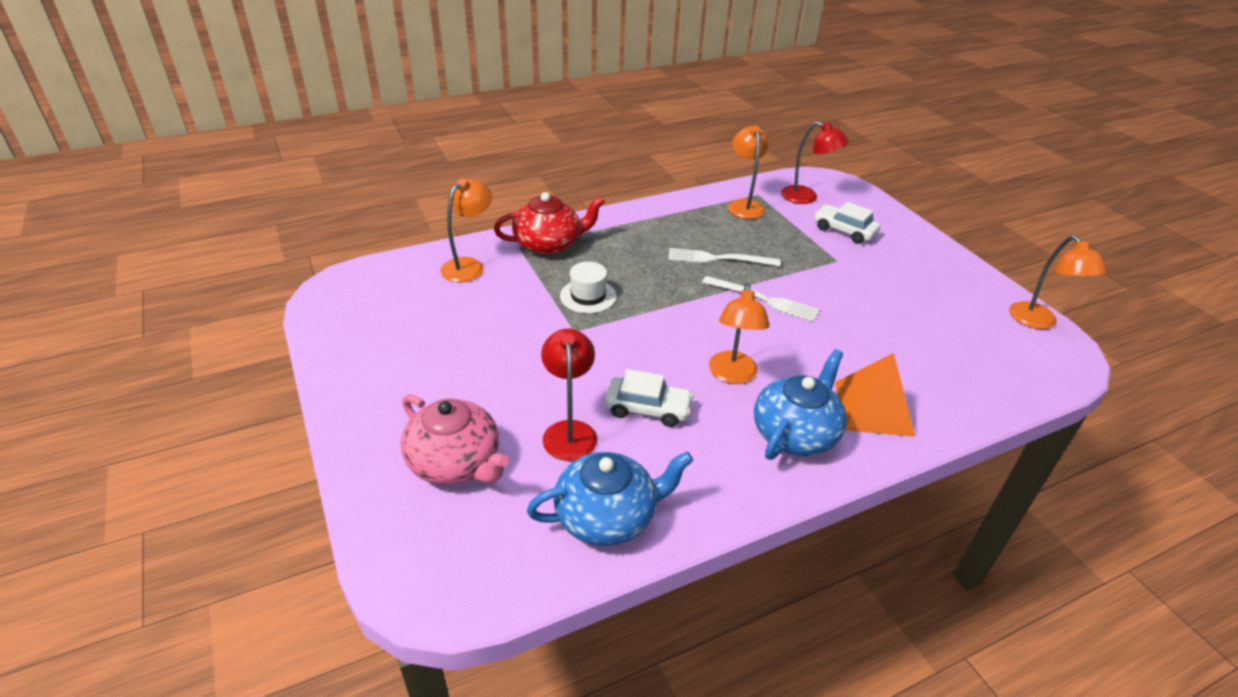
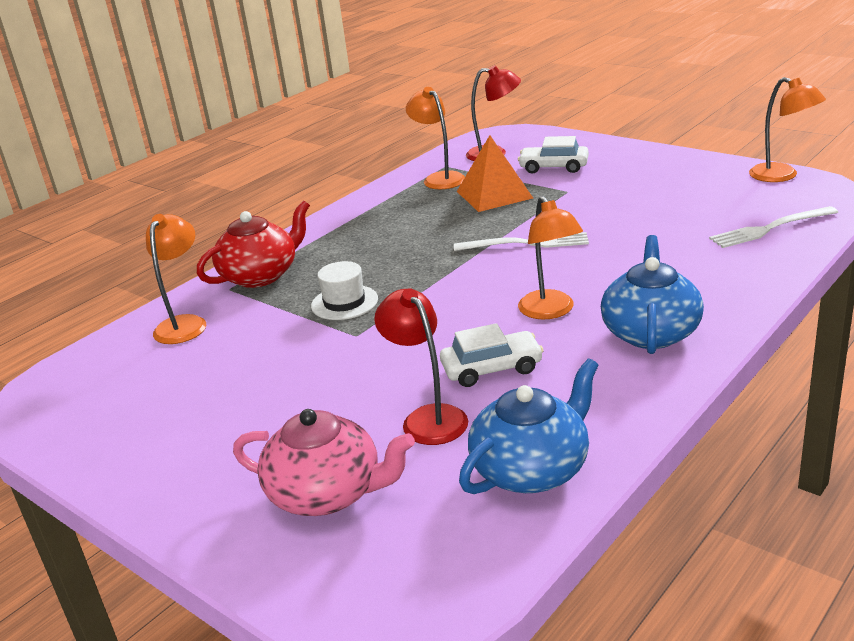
camera: 20 degrees left, 10 degrees down
white fork [668,248,781,266] -> white fork moved to [709,206,838,248]
orange pyramid [835,353,915,437] -> orange pyramid moved to [457,135,533,212]

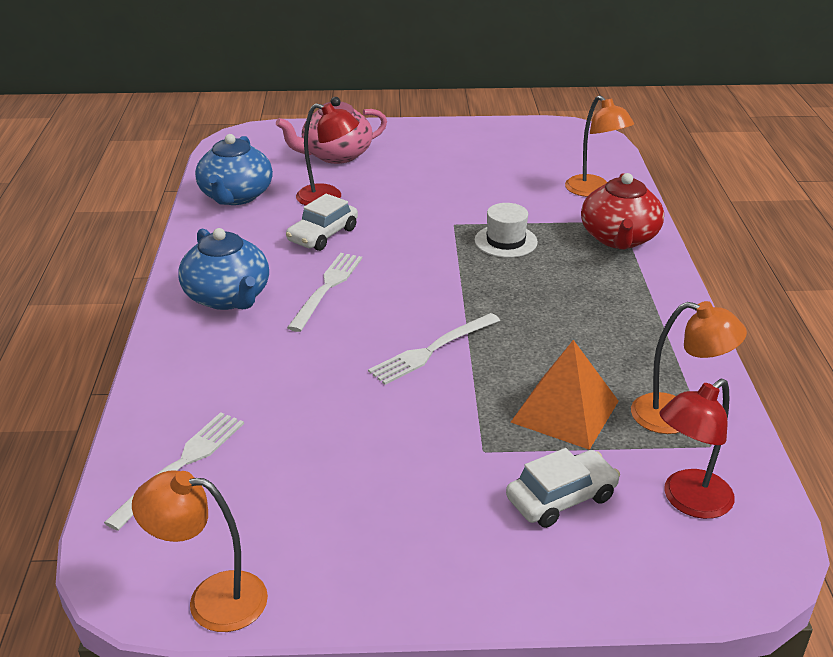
camera: 135 degrees right, 5 degrees up
orange lamp [518,196,583,319] -> white fork [287,253,362,332]

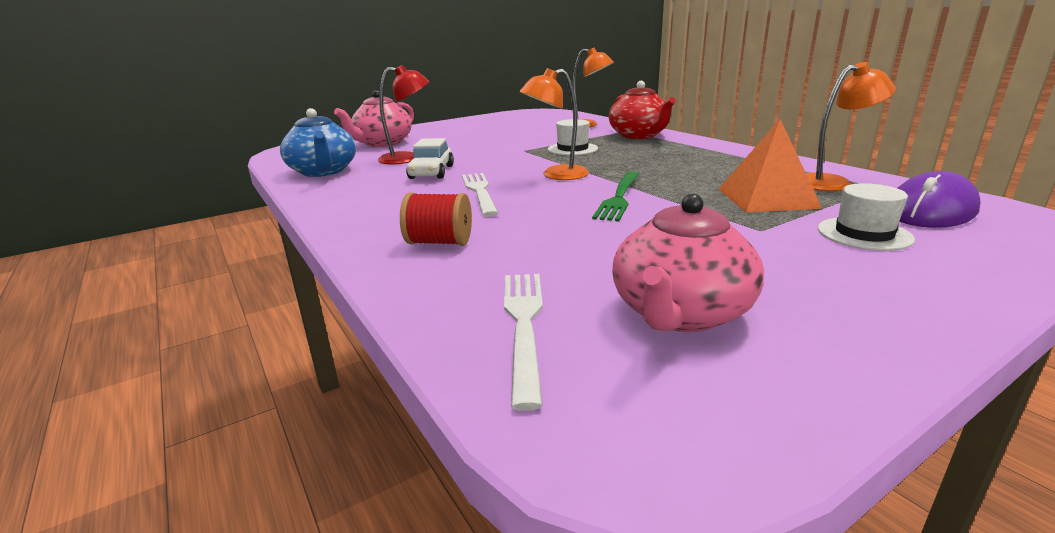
camera: 30 degrees left, 10 degrees down
orange lamp [132,471,268,632] -> orange lamp moved to [519,68,589,180]
blue teapot [178,228,269,310] -> none
white fork [368,313,500,385] -> green fork [592,172,640,222]
white car [506,448,620,528] -> white hat [818,183,915,251]
red lamp [659,379,735,519] -> purple mouse [897,171,980,228]
none -> red spool [400,192,472,246]
none -> pink teapot [613,194,764,332]

